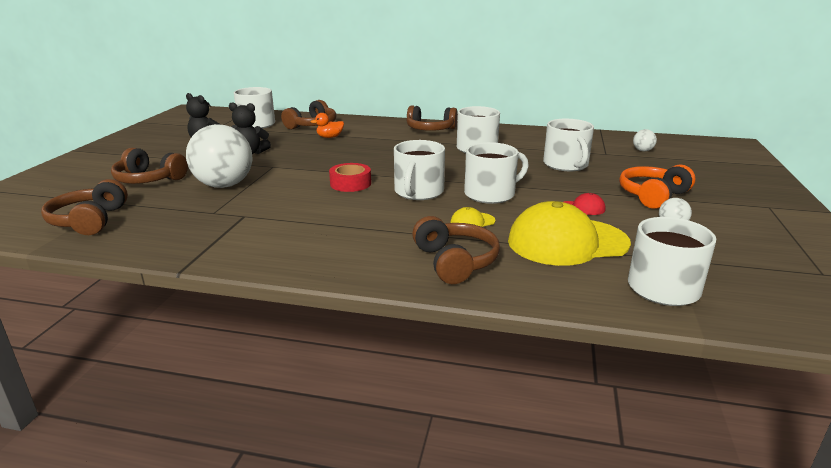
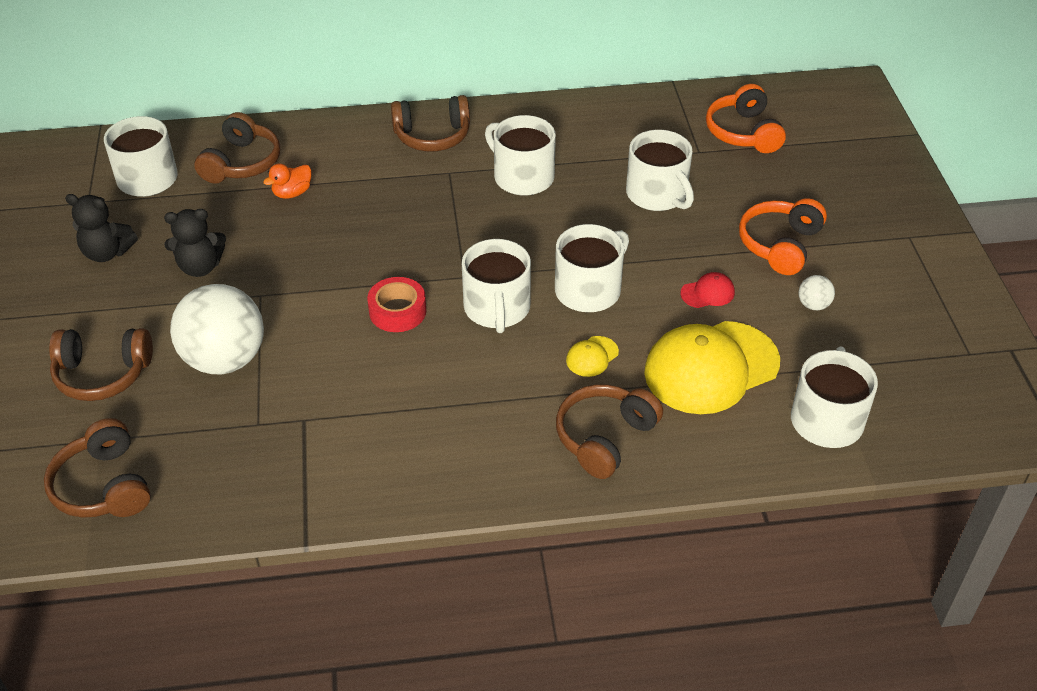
camera: 20 degrees left, 20 degrees up
brown headphones [412,216,500,284] -> brown headphones turned 105 degrees counterclockwise [556,384,663,479]
white ball [633,129,657,151] -> orange headphones [706,84,786,153]

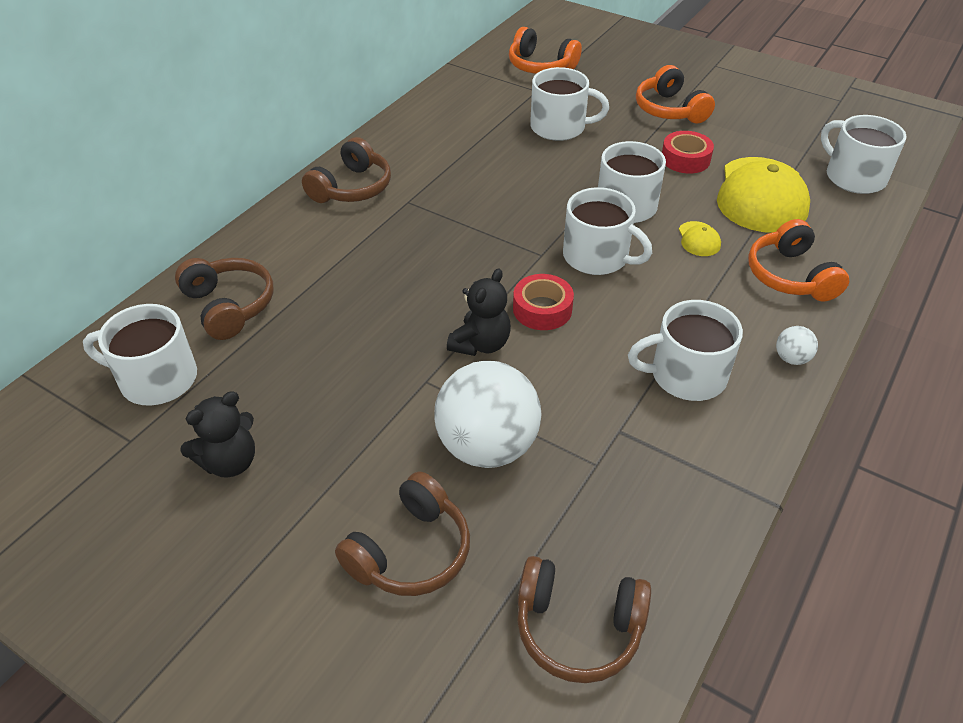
camera: 50 degrees left, 0 degrees up
black teddy bear [164,209,226,277] -> black teddy bear moved to [447,268,511,356]
orange duck [263,164,311,199] -> none
white mug [485,115,556,196] -> white mug moved to [628,300,743,401]
brown headphones [556,384,663,479] -> orange headphones [748,219,849,302]
red cap [681,272,735,308] -> red tape [662,131,714,174]
white ball [798,275,835,310] -> white ball moved to [776,326,818,365]

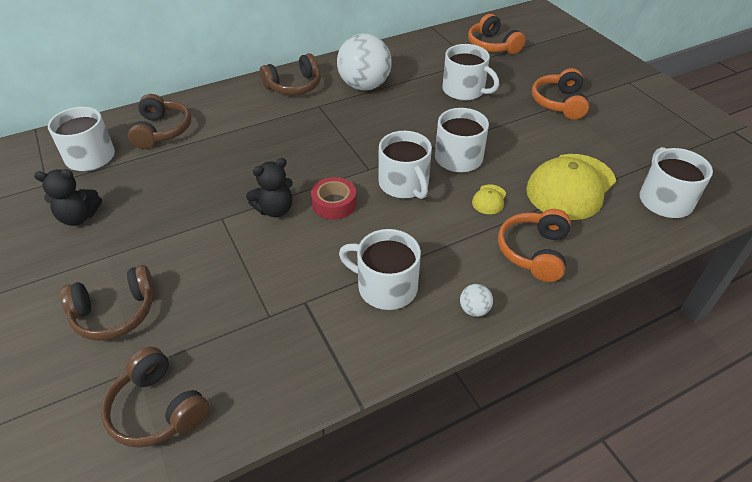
camera: 30 degrees right, 0 degrees up
white ball [434,361,542,468] -> white ball moved to [337,33,392,91]
red tape [662,131,714,174] -> none

